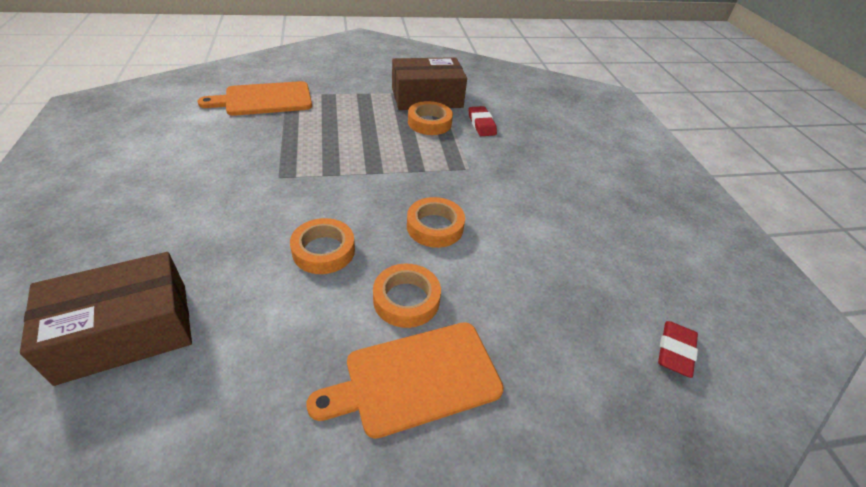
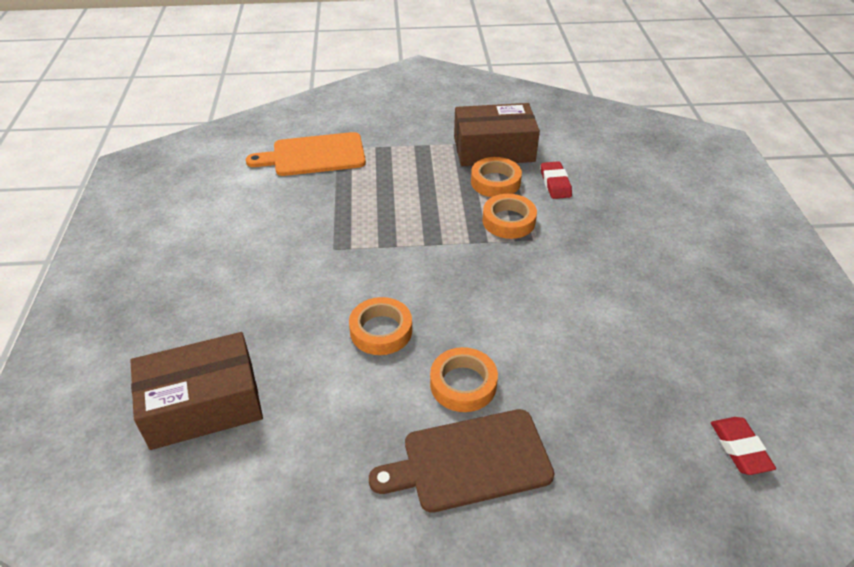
camera: 10 degrees right, 0 degrees up
orange cutting board [306,322,504,439] -> brown cutting board [369,409,555,513]
orange tape [407,197,465,248] -> orange tape moved to [482,194,537,239]
red eraser [658,321,698,378] -> red eraser turned 45 degrees counterclockwise [711,417,776,475]

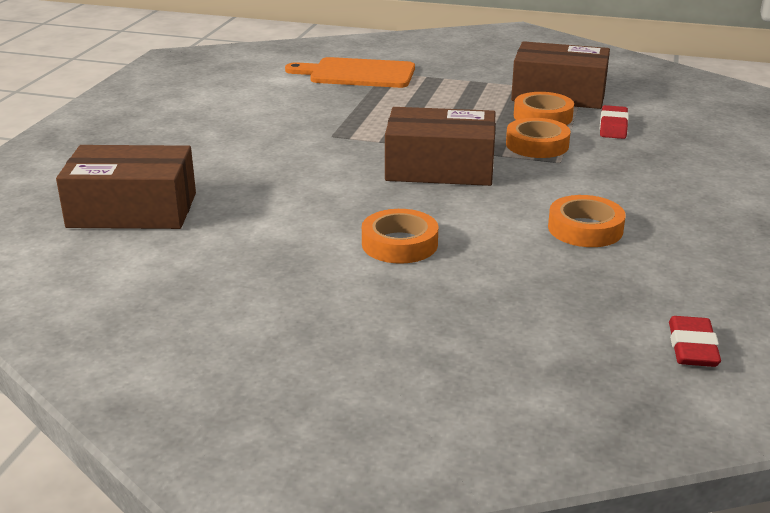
camera: 20 degrees right, 15 degrees down
orange tape [349,297,412,355] -> orange tape moved to [548,195,626,247]
brown cutting board [369,409,555,513] -> none
none -> brown box [385,107,496,186]

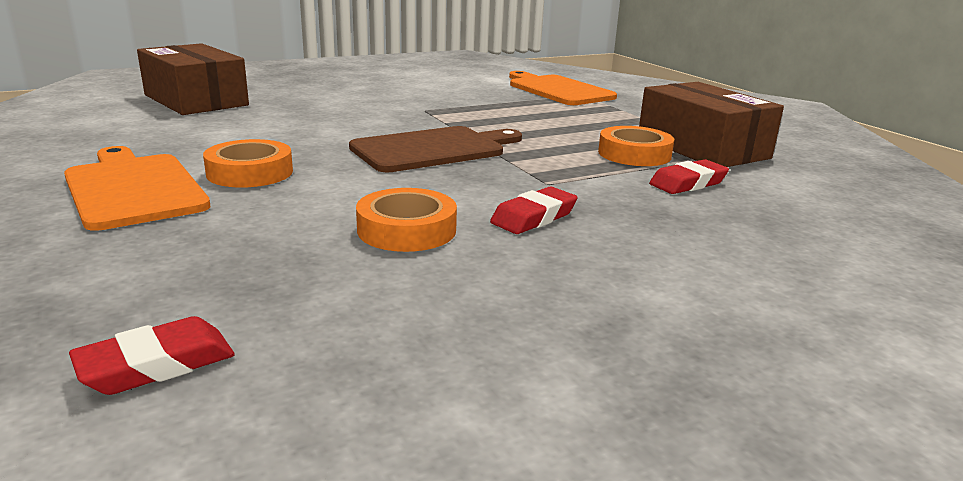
camera: 45 degrees right, 5 degrees down
brown box [385,107,496,186] -> brown cutting board [349,126,522,172]
orange tape [506,118,571,158] -> none
none -> orange cutting board [64,146,211,231]
none -> red eraser [490,187,577,234]

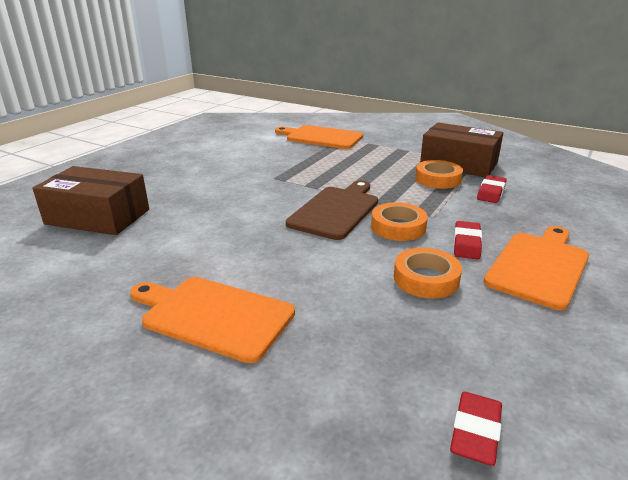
camera: 30 degrees left, 5 degrees up
orange tape [203,139,293,188] -> orange tape moved to [371,202,428,241]
none -> orange cutting board [484,226,589,310]

